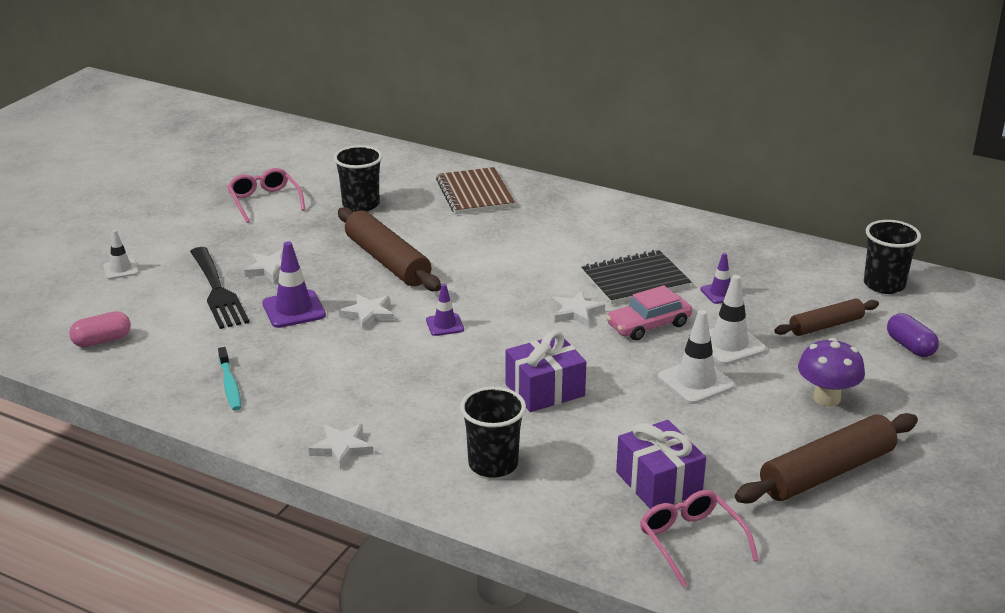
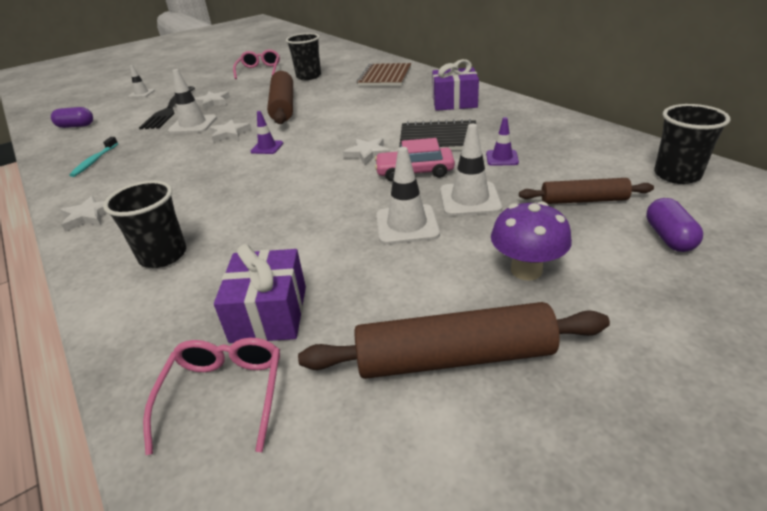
camera: 30 degrees right, 5 degrees up
pink capsule [69,311,131,347] -> purple capsule [51,107,93,128]
purple traffic cone [262,241,326,328] -> white traffic cone [168,69,217,134]
purple gift [506,331,586,412] -> purple gift moved to [432,59,479,111]

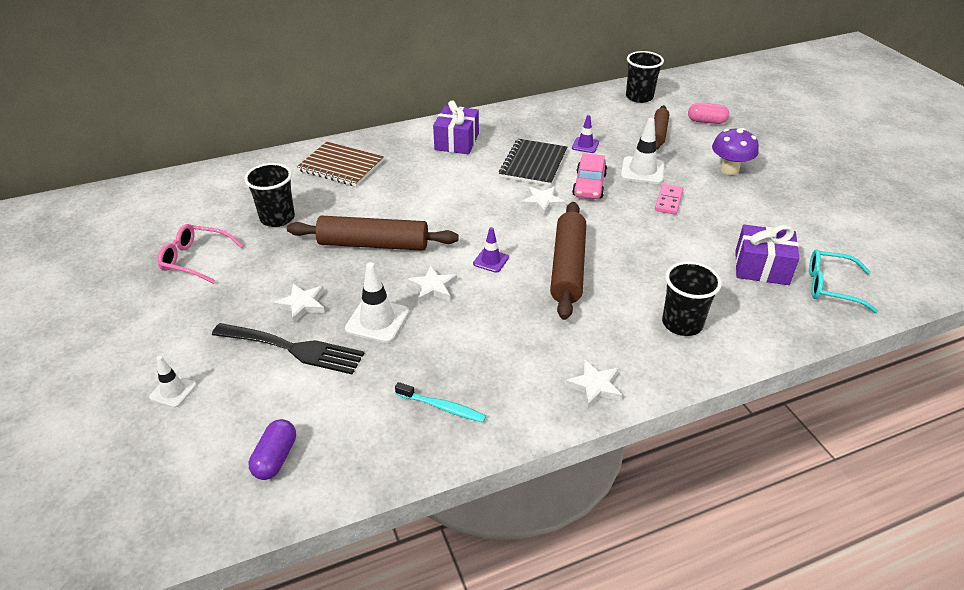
camera: 80 degrees left, 5 degrees up
pink glasses [143,338,280,455] -> turquoise glasses [809,249,878,313]
brown rolling pin [298,302,610,379] -> brown rolling pin moved to [550,202,586,320]
white traffic cone [376,147,440,245] -> pink domino [655,184,684,215]
purple capsule [646,198,703,252] -> pink capsule [688,103,729,124]

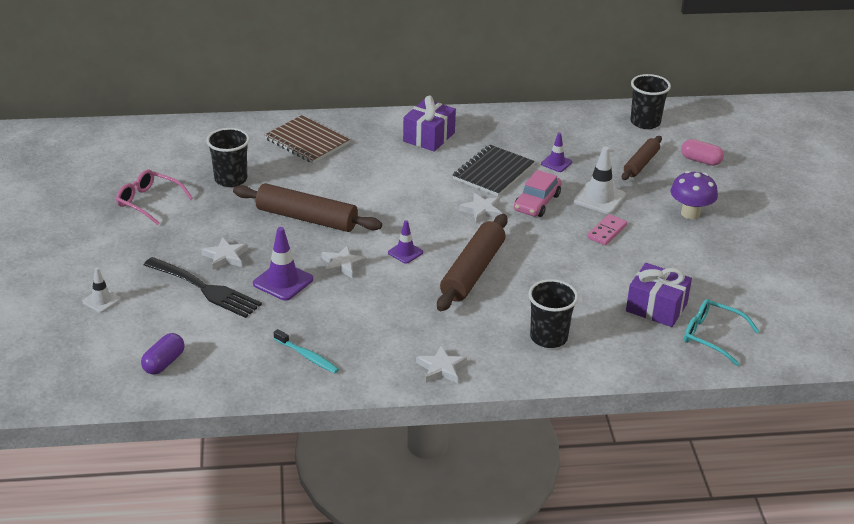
camera: 15 degrees right, 5 degrees down
white traffic cone [345,262,409,343] -> purple traffic cone [253,227,313,301]

